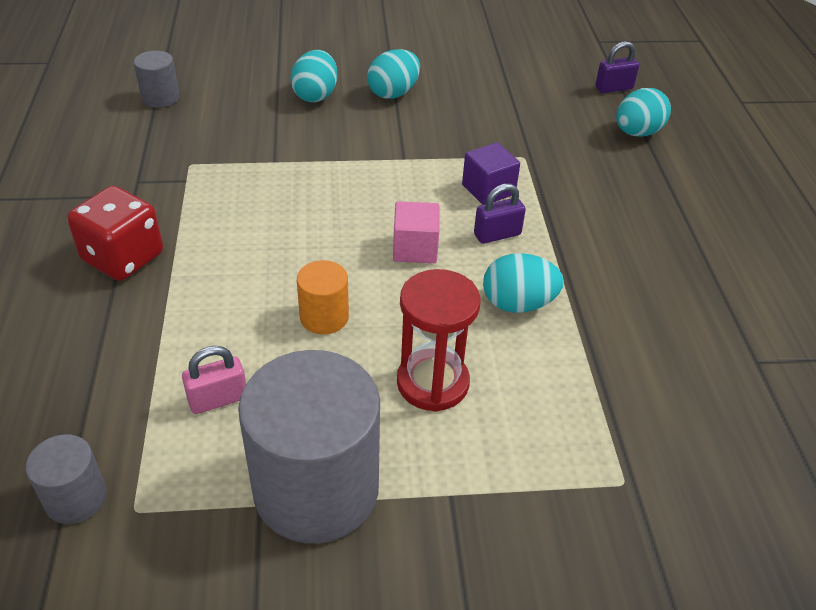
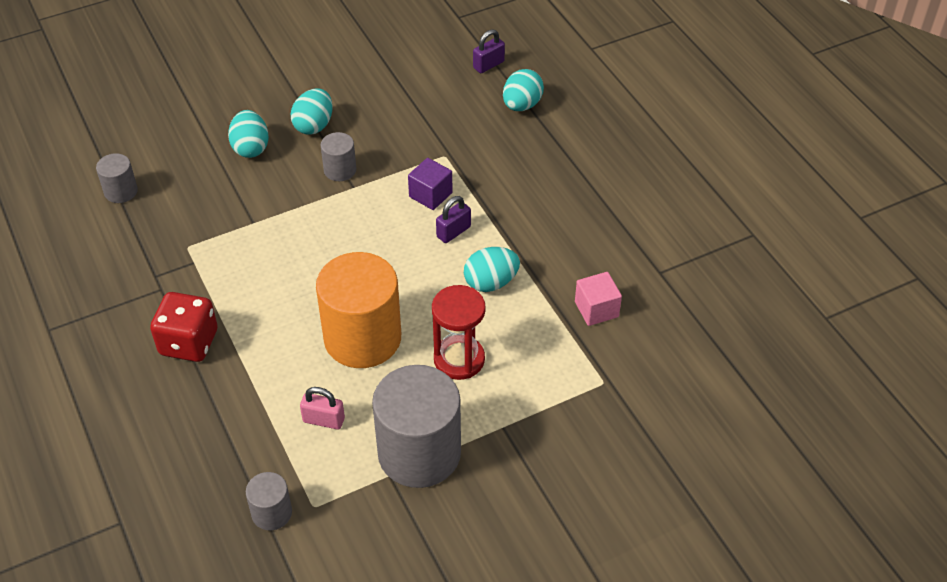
camera: 20 degrees left, 5 degrees up
pink padlock [182,346,246,414] -> pink padlock turned 60 degrees clockwise [300,387,345,429]
orange cylinder [297,260,349,334] -> orange cylinder [316,252,401,368], size x2.13
pink cube [393,201,440,263] -> pink cube moved to [575,272,622,326]
none -> grey cylinder [321,132,356,181]

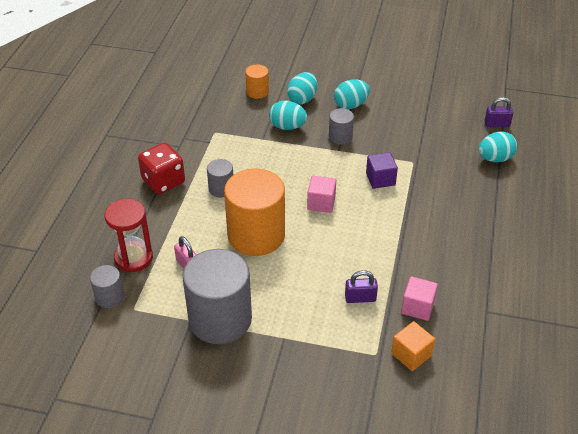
camera: 40 degrees right, 5 degrees down
grey cylinder [96,153,138,203] -> grey cylinder moved to [207,159,233,198]
red hourglass [432,285,485,380] -> red hourglass moved to [105,199,153,272]
purple padlock [436,196,471,243] -> purple padlock moved to [345,270,378,303]
turquoise egg [464,247,520,292] -> turquoise egg moved to [269,100,307,130]
none -> orange cylinder [245,65,269,99]
none -> pink cube [307,176,336,213]
none -> orange cube [391,321,435,371]

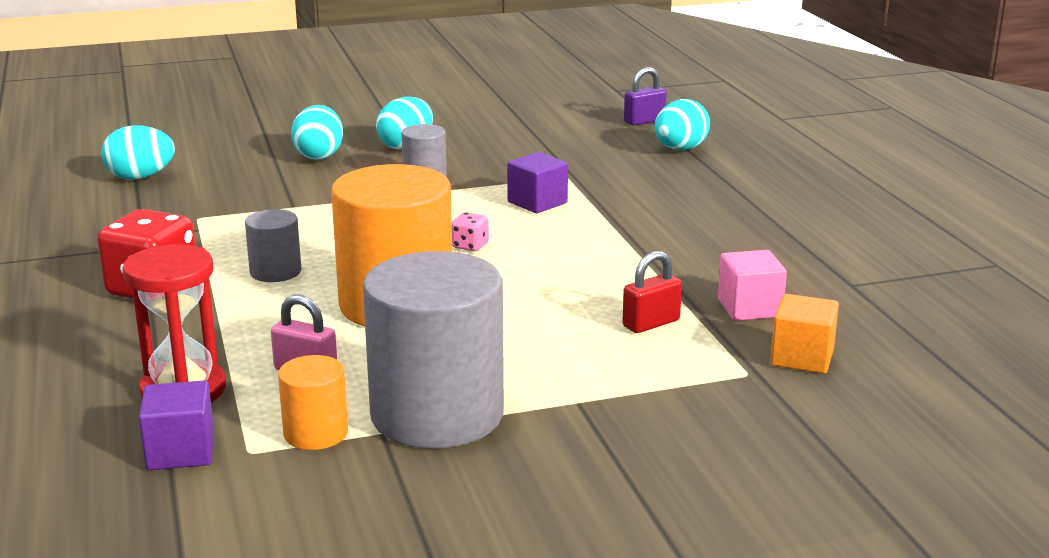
camera: 30 degrees left, 20 degrees down
grey cylinder [90,265,124,308] -> purple cube [139,380,214,470]
orange cylinder [245,65,269,99] -> orange cylinder moved to [278,355,348,450]
turquoise egg [269,100,307,130] -> turquoise egg moved to [101,125,175,180]
pink cube [307,176,336,213] -> pink dice [452,212,489,251]
purple padlock [345,270,378,303] -> red padlock [622,251,682,333]

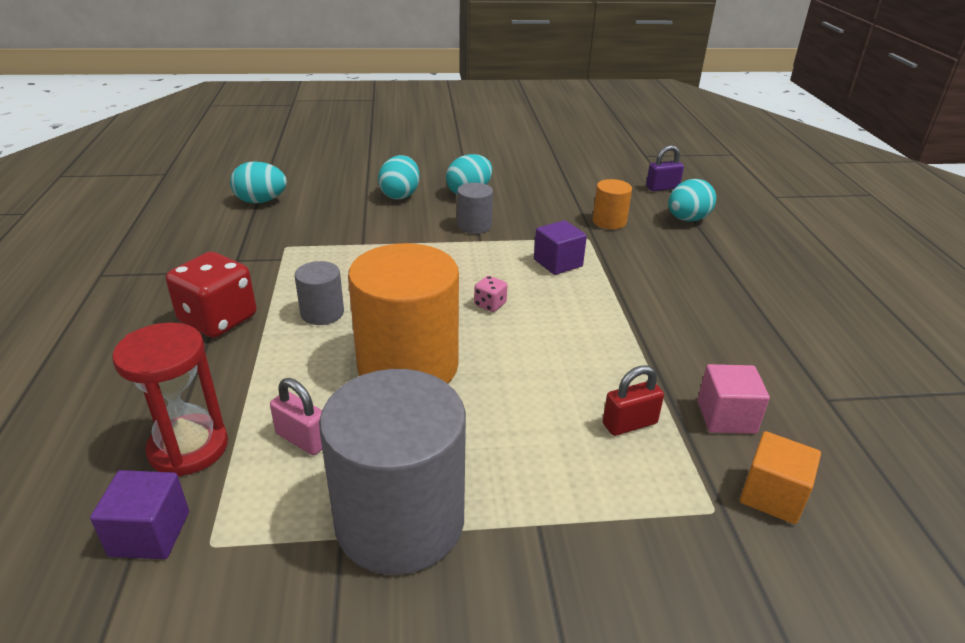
camera: 10 degrees right, 10 degrees up
orange cylinder [278,355,348,450] -> orange cylinder moved to [592,179,632,229]

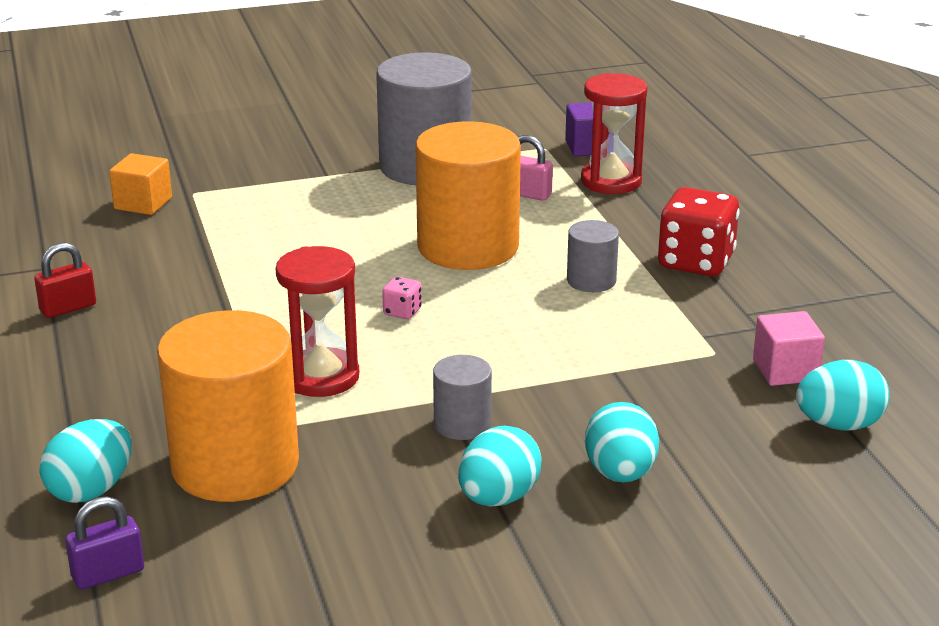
camera: 170 degrees right, 5 degrees down
purple cube [534,220,587,275] -> red hourglass [276,246,359,397]
orange cylinder [592,179,632,229] -> orange cylinder [157,310,299,502], size x2.13
red padlock [603,365,664,436] -> red padlock moved to [34,243,96,318]
pink cube [698,364,770,434] -> pink cube moved to [753,311,825,386]

